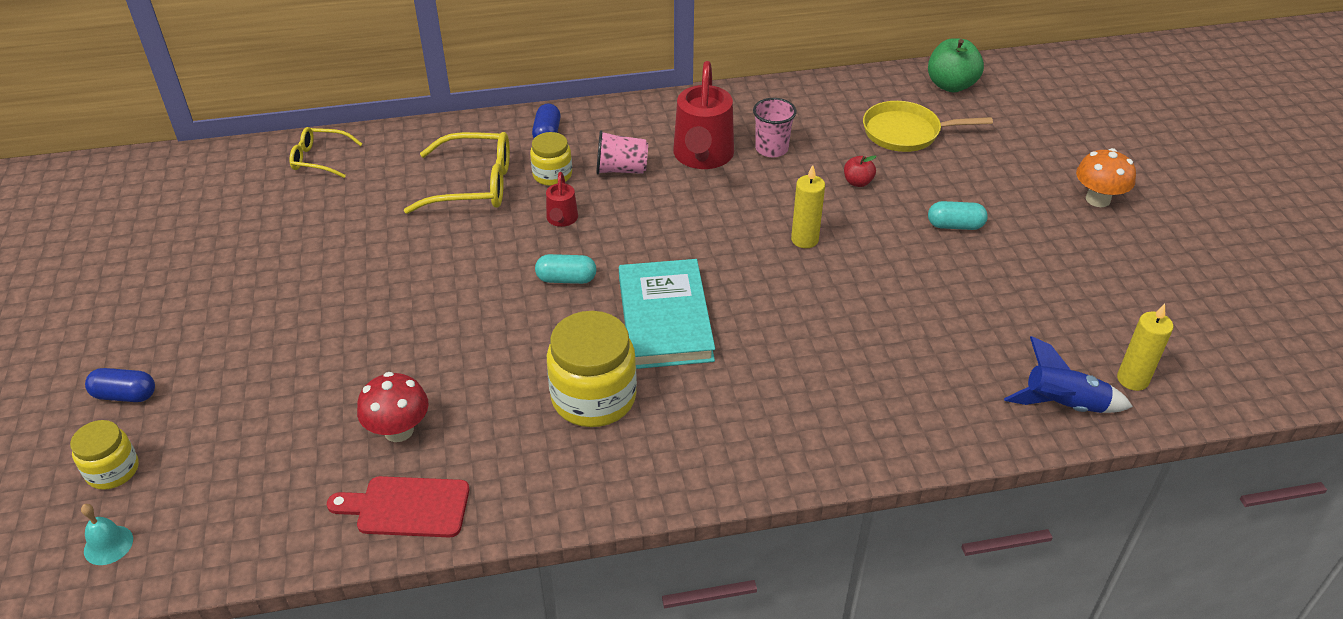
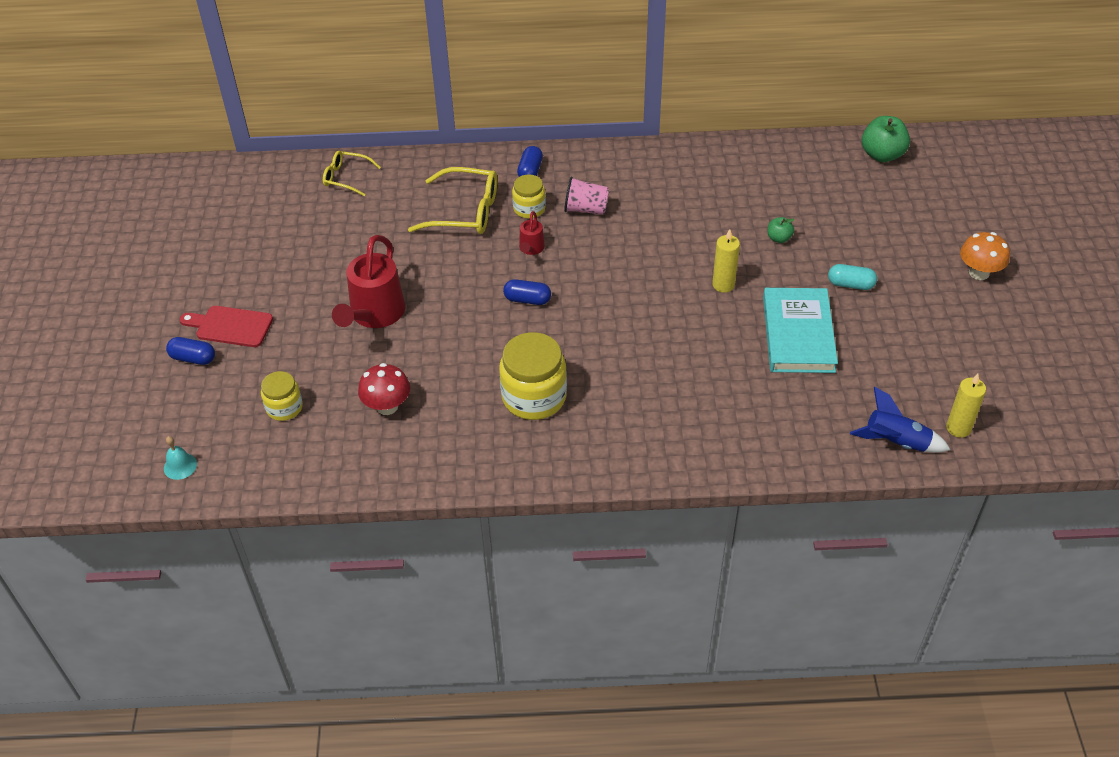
camera: 10 degrees right, 5 degrees up
yellow jar [70,420,139,490] -> yellow jar moved to [261,371,303,421]
red cutting board [327,476,469,537] -> red cutting board moved to [180,306,273,347]
turquoise capsule [535,254,596,284] -> blue capsule [503,279,551,305]
turquoise book [619,259,715,369] -> turquoise book moved to [763,288,838,373]
red watering can [673,61,734,169] -> red watering can moved to [332,235,405,328]
pink cup [753,98,797,157] -> none
red apple [844,155,877,187] -> green apple [768,217,795,243]
yellow pan [863,101,993,152] -> none

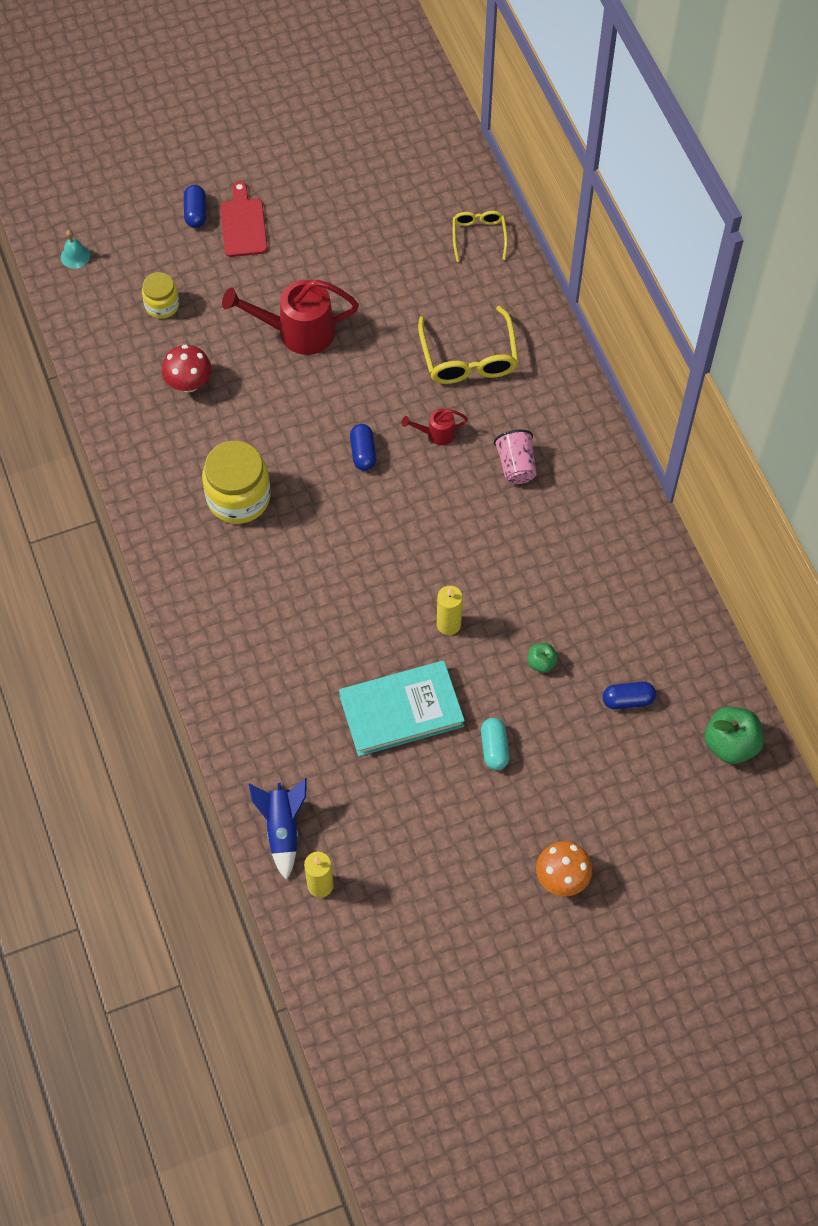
camera: 70 degrees right, 15 degrees up
yellow jar [512,174,546,218] -> none
blue capsule [517,146,543,177] -> blue capsule moved to [603,681,656,710]

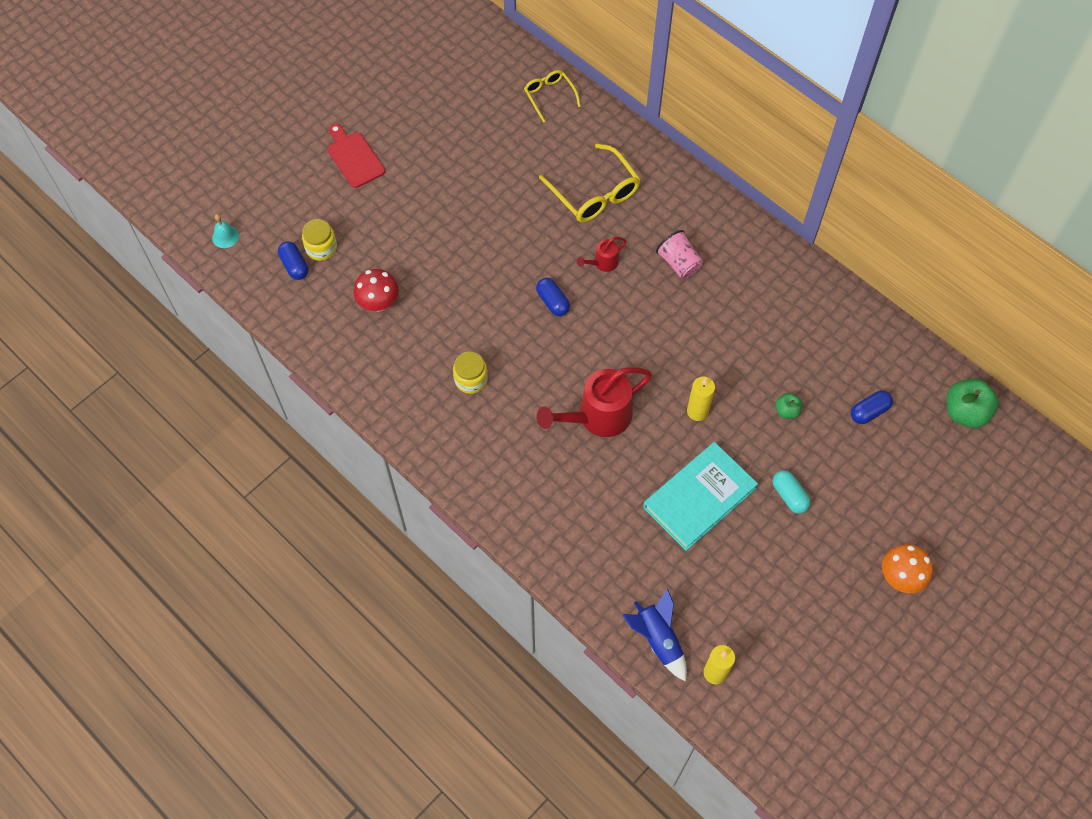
camera: 25 degrees left, 0 degrees up
blue capsule [184,185,206,228] -> blue capsule moved to [278,241,308,280]
yellow jar [202,441,270,524] -> yellow jar [453,352,488,394], size x0.57
red watering can [222,280,359,355] -> red watering can moved to [536,367,652,437]

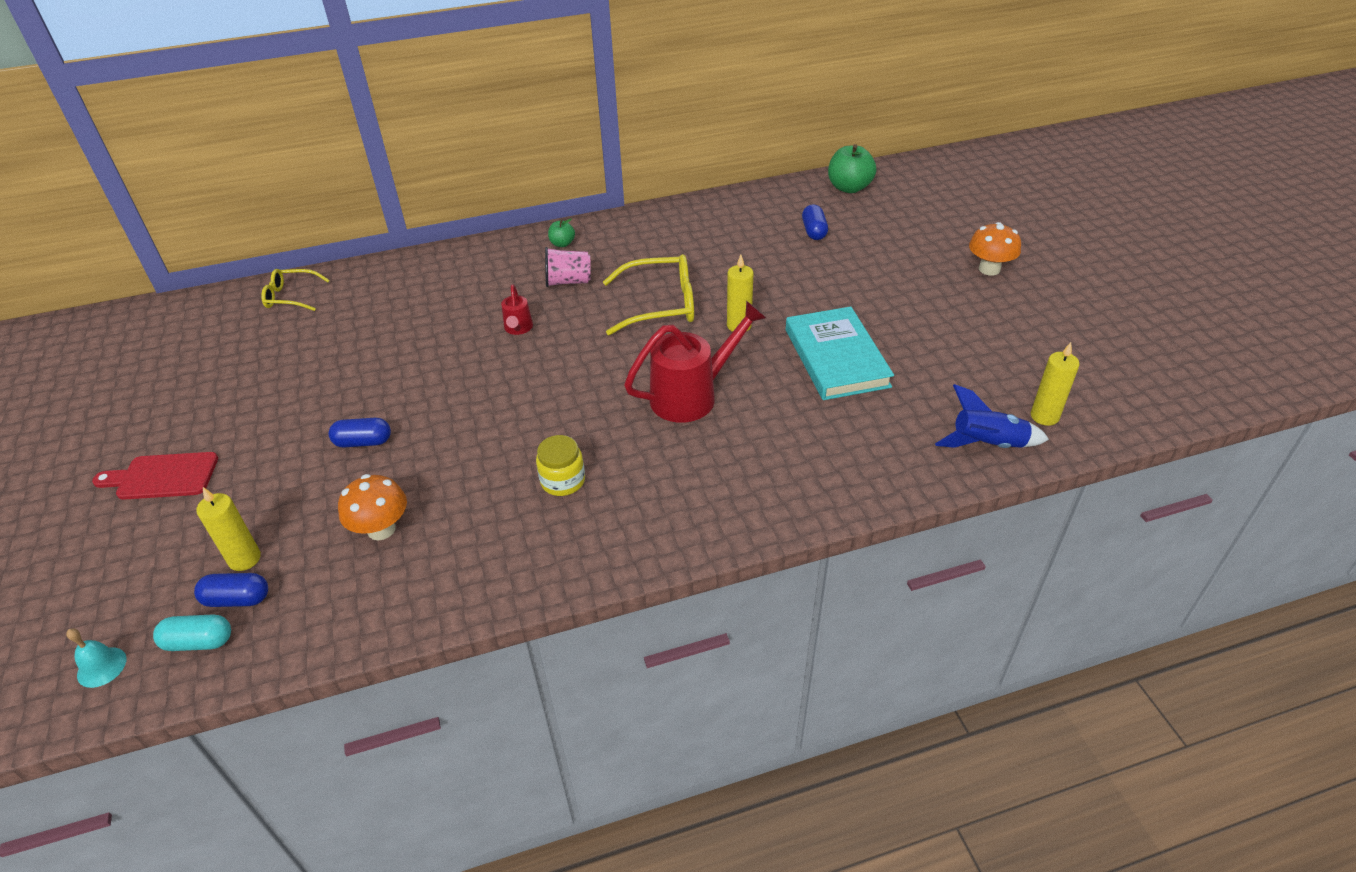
camera: 60 degrees left, 20 degrees down
yellow jar [302,219,337,261] -> yellow candle [196,487,261,571]
red mushroom [353,269,399,311] -> orange mushroom [338,474,407,540]
blue capsule [536,278,570,316] -> blue capsule moved to [328,418,391,447]
red watering can [536,367,652,437] -> red watering can turned 120 degrees counterclockwise [624,301,766,423]
yellow glasses [539,144,641,222] -> yellow glasses moved to [603,254,694,335]
turquoise capsule [773,470,810,514] -> turquoise capsule moved to [153,614,231,651]
green apple [775,393,802,419] -> green apple moved to [548,219,575,247]

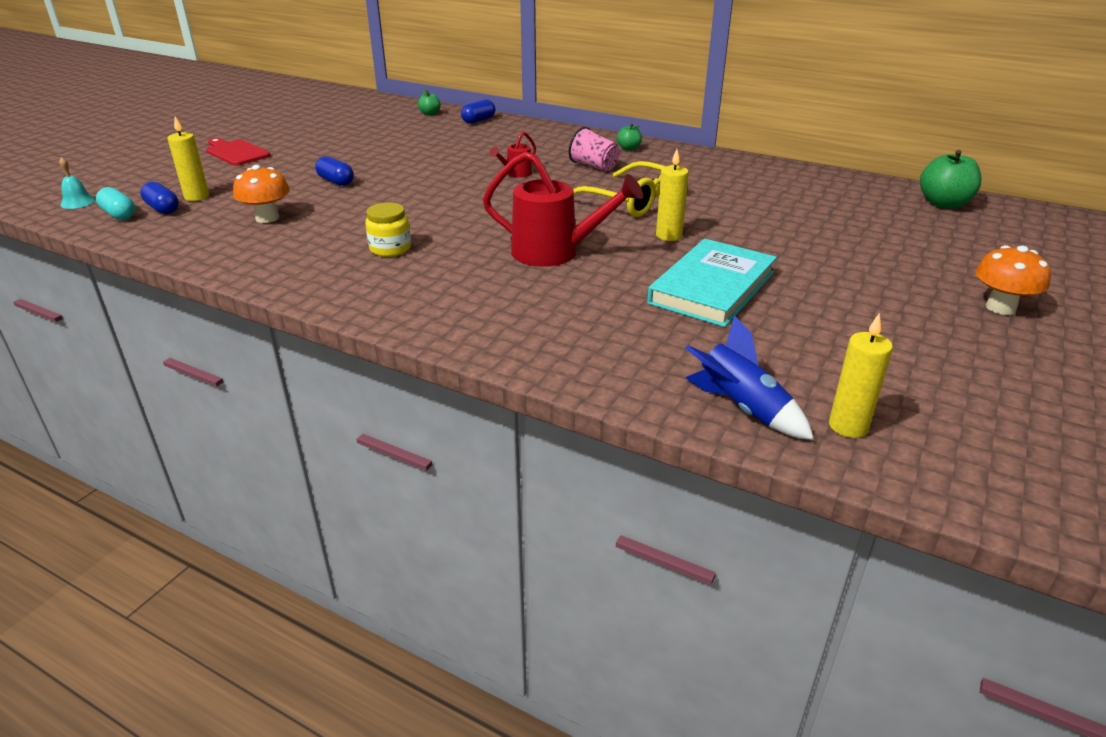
camera: 45 degrees right, 10 degrees down
yellow glasses [261,269,330,311] -> green apple [418,89,441,116]
blue capsule [802,204,828,240] -> blue capsule moved to [461,100,495,124]

